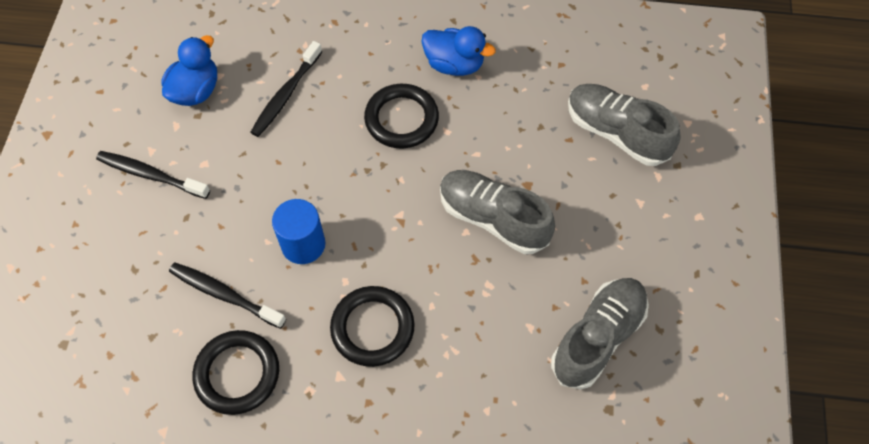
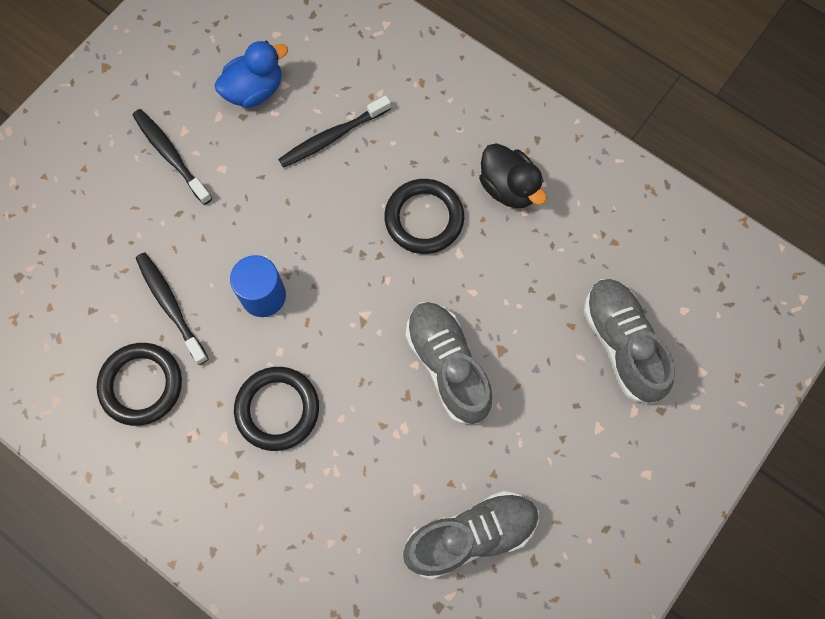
camera: 30 degrees right, 10 degrees up
blue duck [422,26,496,76] -> black duck [479,143,547,208]

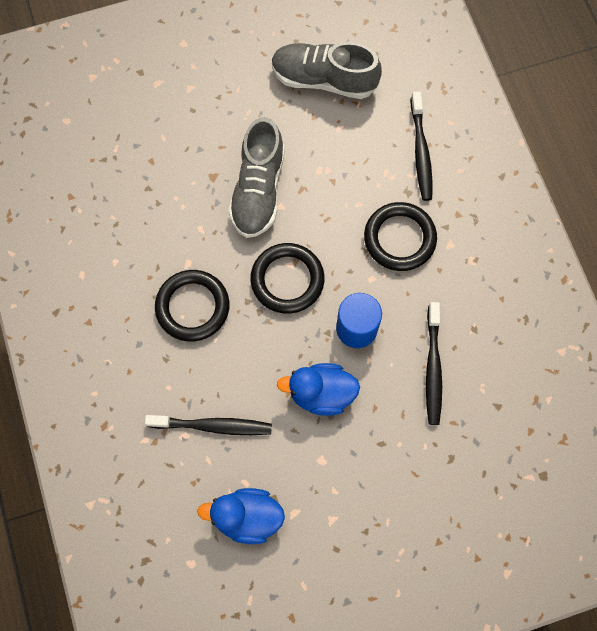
camera: 145 degrees left, 0 degrees up
black ring [97,343,182,426] -> black ring moved to [250,243,324,314]
black toothbrush [132,109,212,205] -> black toothbrush moved to [411,91,433,201]
black duck [479,143,547,208] -> none
grey shoe [584,279,675,403] -> none
none -> blue duck [277,363,360,416]

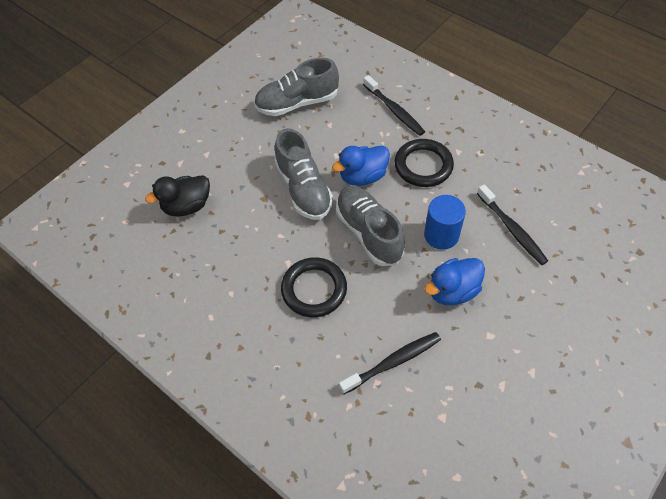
camera: 30 degrees left, 15 degrees down
blue duck [197,488,285,544] -> blue duck moved to [332,146,390,186]
black ring [250,243,324,314] -> grey shoe [336,186,405,266]
none -> black duck [145,175,210,217]

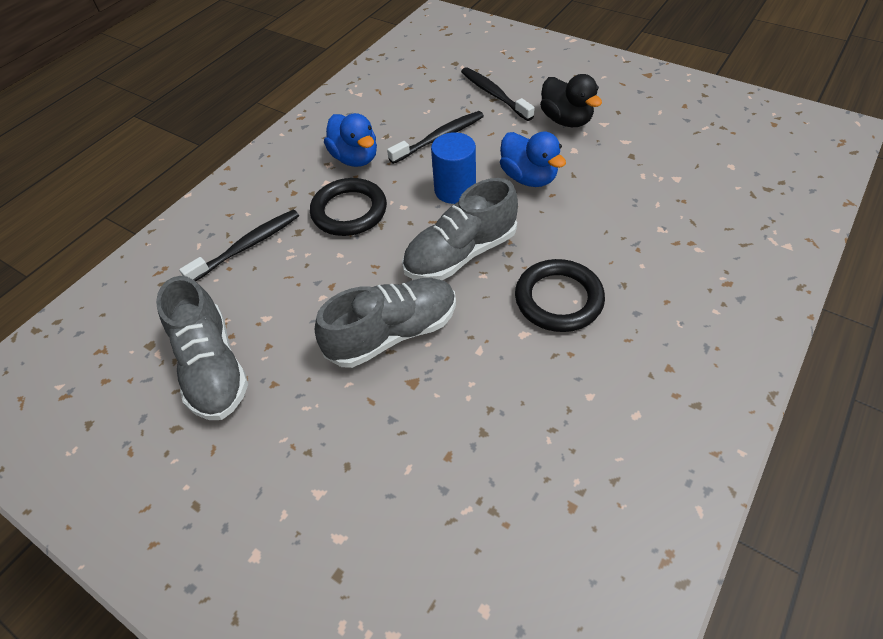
camera: 95 degrees left, 5 degrees down
black duck [145,175,210,217] -> black duck moved to [540,74,602,127]
blue duck [332,146,390,186] -> blue duck moved to [324,113,377,167]
black toothbrush [339,332,441,394] -> black toothbrush moved to [461,67,535,121]

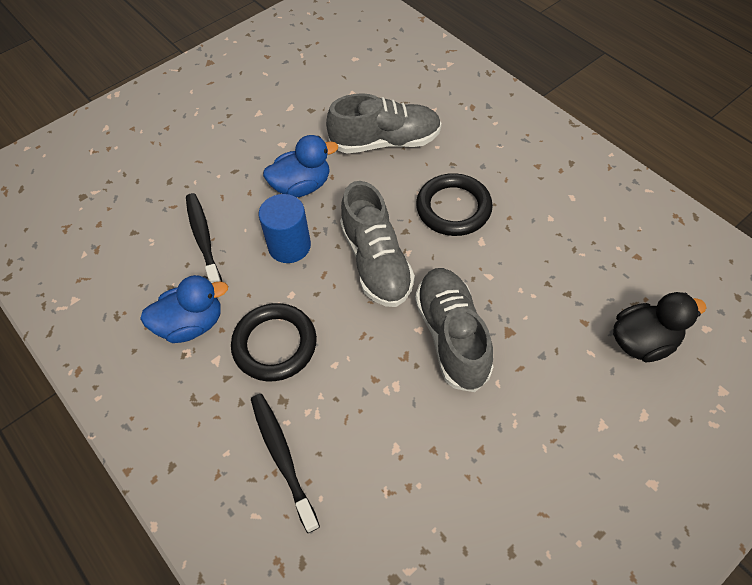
camera: 75 degrees left, 5 degrees up
grey shoe [156,276,248,420] -> grey shoe moved to [326,93,442,154]
black toothbrush [461,67,535,121] -> none
black duck [540,74,602,127] -> black duck moved to [613,292,707,362]

